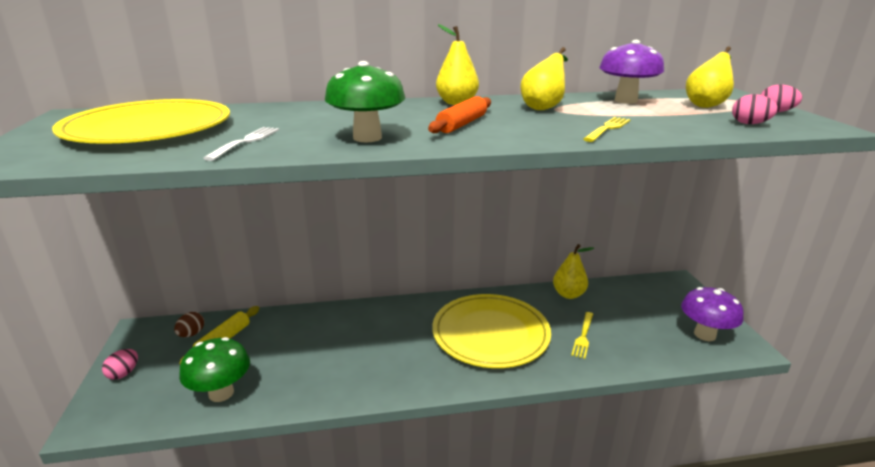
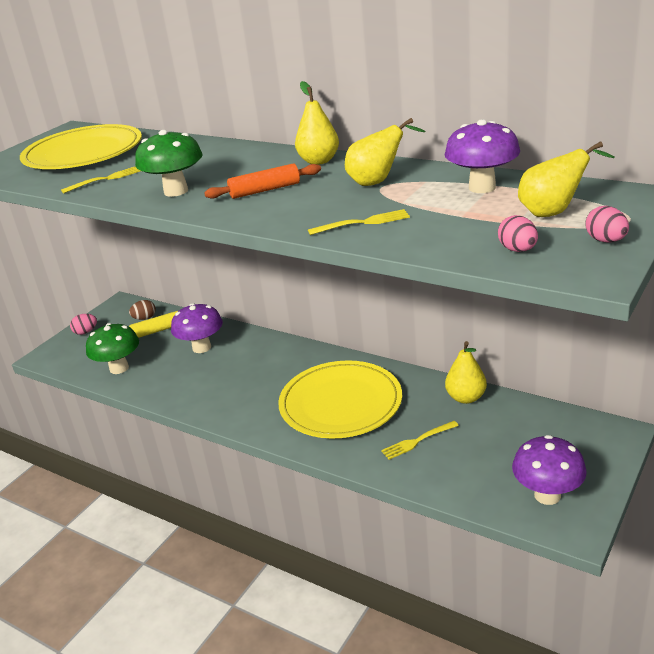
camera: 45 degrees right, 5 degrees up
white fork [203,127,279,161] -> yellow fork [61,166,140,193]
none -> purple mushroom [171,303,223,353]

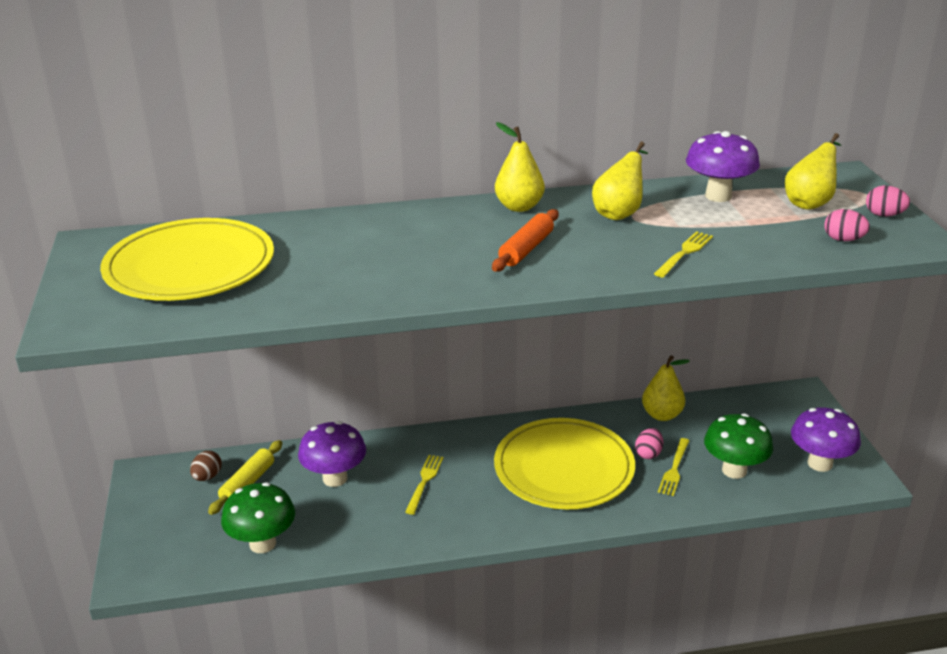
camera: 45 degrees left, 0 degrees up
yellow fork [61,166,140,193] -> yellow fork moved to [405,455,443,515]
pink egg [70,314,97,335] -> pink egg moved to [635,428,663,459]
green mushroom [135,130,203,197] -> green mushroom moved to [704,413,773,479]

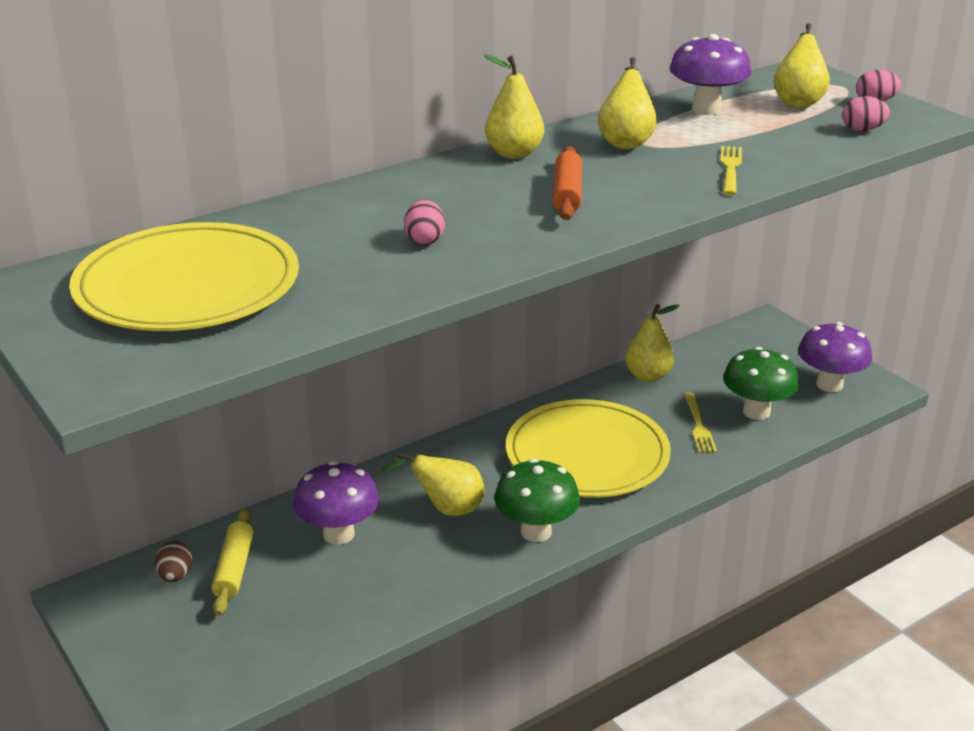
camera: 25 degrees left, 0 degrees up
green mushroom [221,482,295,553] -> green mushroom moved to [494,459,580,542]
yellow fork [405,455,443,515] -> yellow pear [381,452,485,516]
pink egg [635,428,663,459] -> pink egg moved to [404,200,445,245]

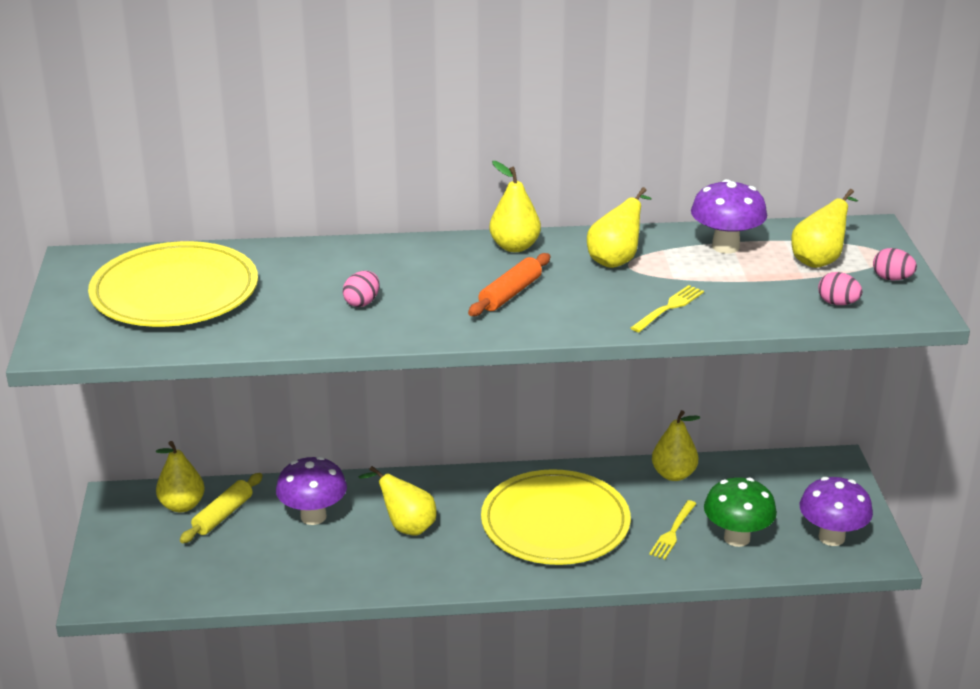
camera: 30 degrees right, 0 degrees up
brown egg [155,541,193,582] -> yellow pear [156,441,205,512]
green mushroom [494,459,580,542] -> none

